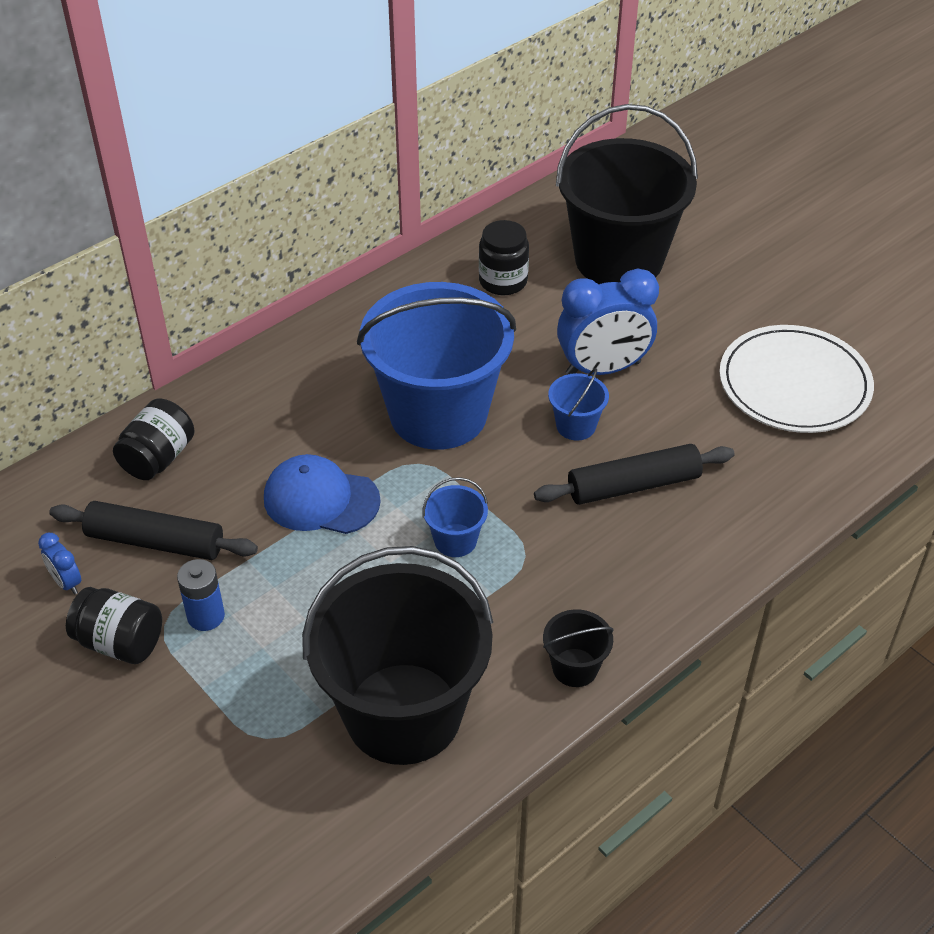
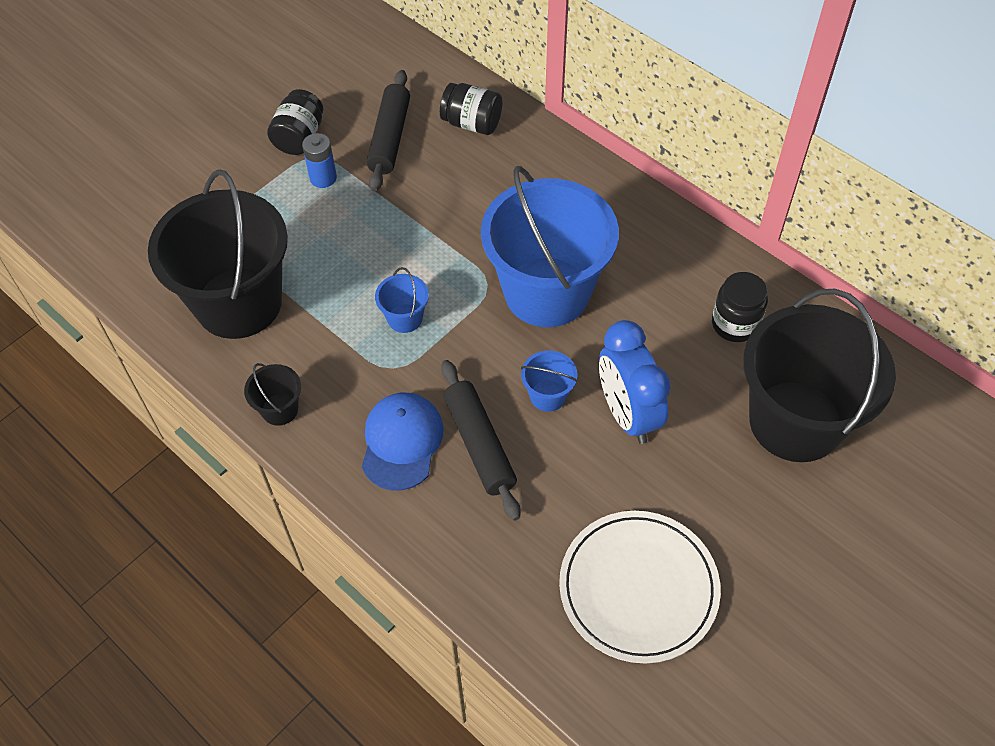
camera: 85 degrees right, 10 degrees up
blue clock [38,533,81,595] -> none
blue cap [264,454,381,534] -> blue cap moved to [362,393,444,490]

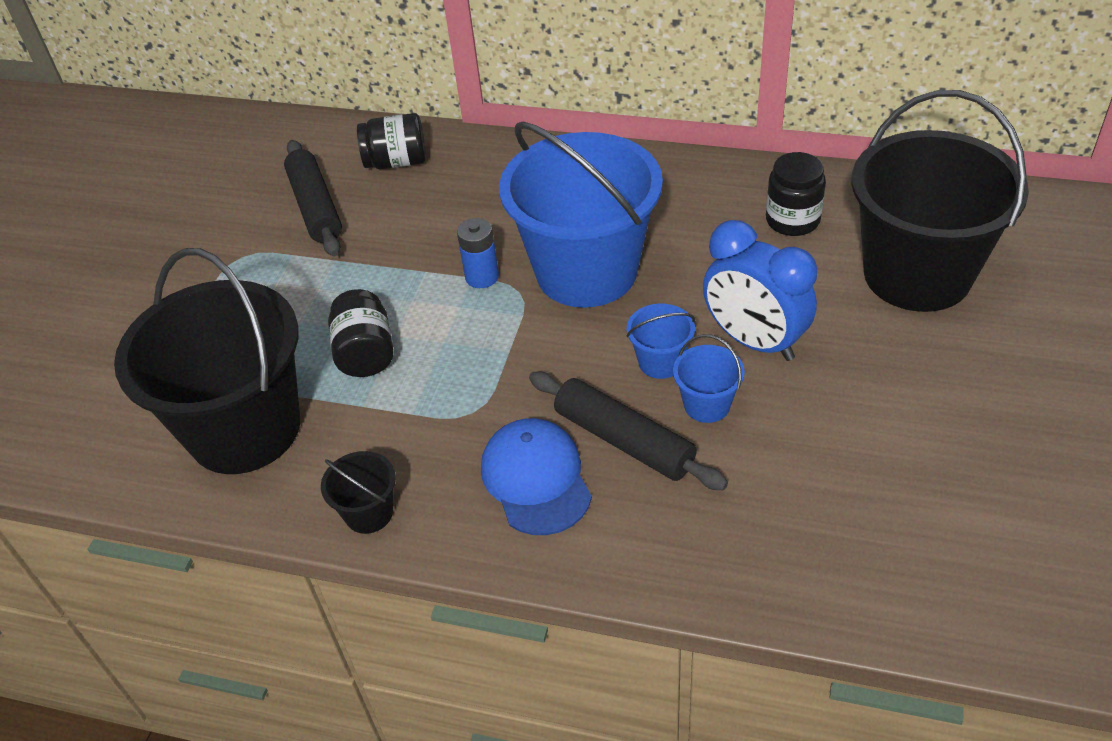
camera: 25 degrees left, 10 degrees down
black jar [267,89,323,155] -> black jar moved to [328,289,394,377]
blue battery [302,133,337,188] -> blue battery moved to [457,218,499,288]
blue bucket [375,267,429,333] -> blue bucket moved to [673,334,745,423]
white plate [559,511,721,664] -> none

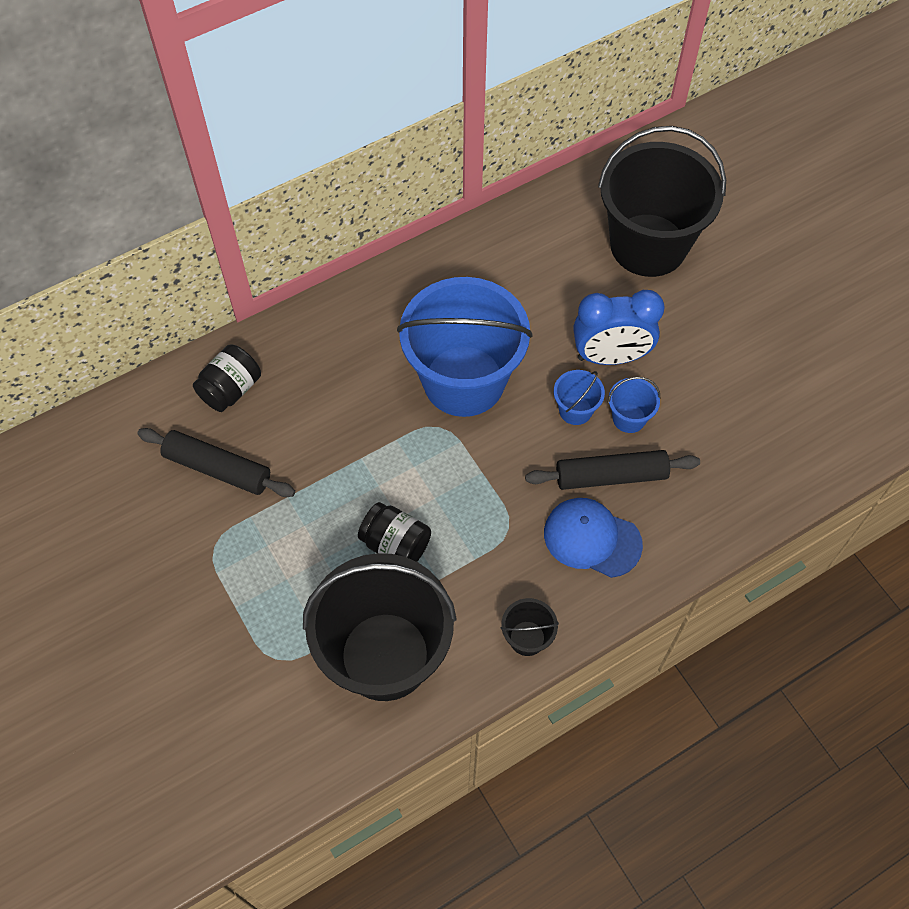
camera: 50 degrees left, 15 degrees up
blue battery [457,218,499,288] -> none
black jar [766,152,826,236] -> none

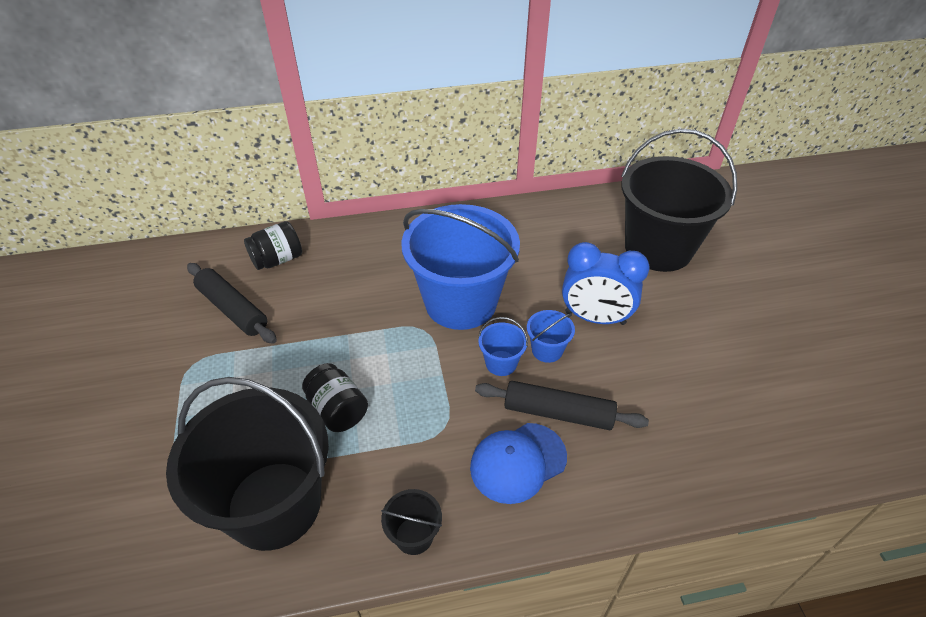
camera: 20 degrees right, 15 degrees down
blue cap [544,498,643,578] -> blue cap turned 75 degrees counterclockwise [470,423,567,504]
blue bucket [608,377,661,433] -> blue bucket moved to [478,317,528,376]

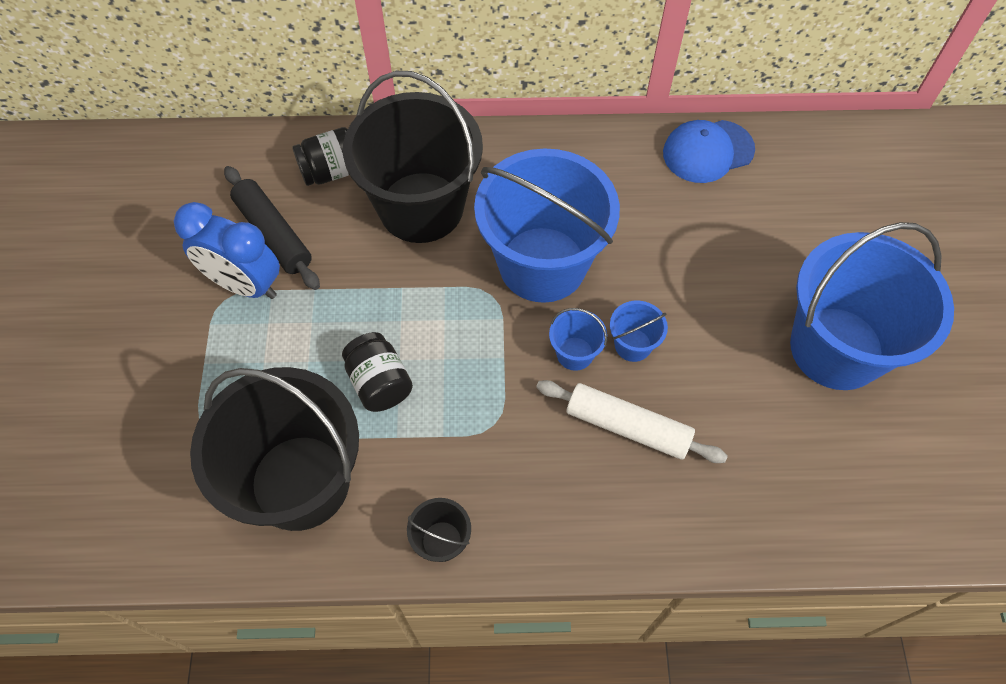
camera: 10 degrees right, 15 degrees up
blue cap [470,423,567,504] -> blue cap moved to [663,120,755,183]
black rolling pin [475,381,649,430] -> white rolling pin [536,380,728,463]
blue clock [562,242,650,325] -> blue clock moved to [174,202,280,299]
black bucket [621,128,737,272] -> black bucket moved to [343,71,483,243]
none -> blue bucket [790,222,954,390]

